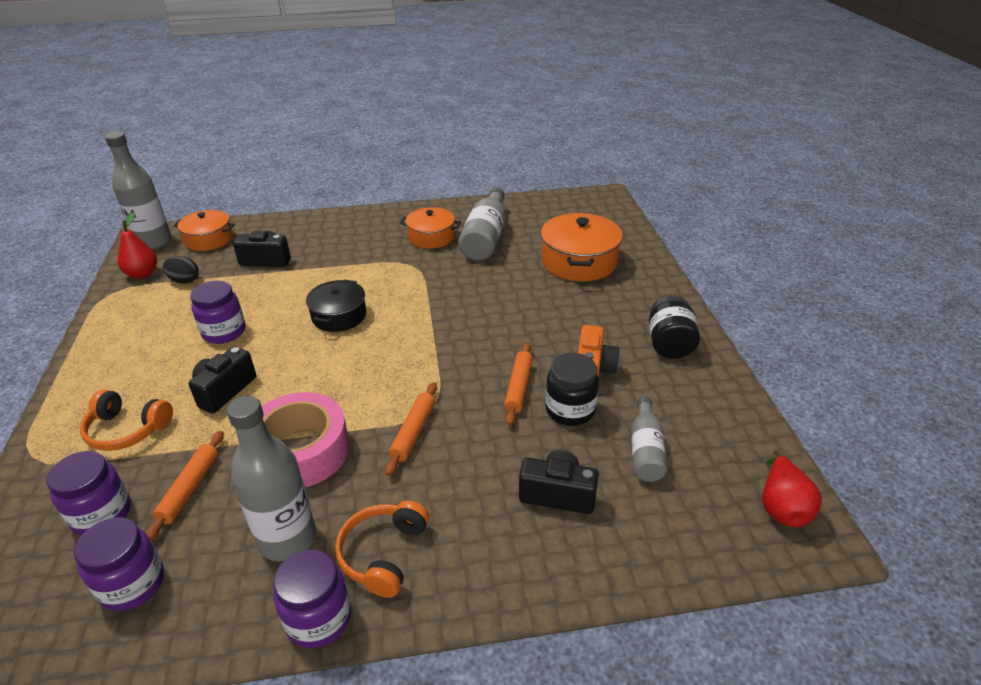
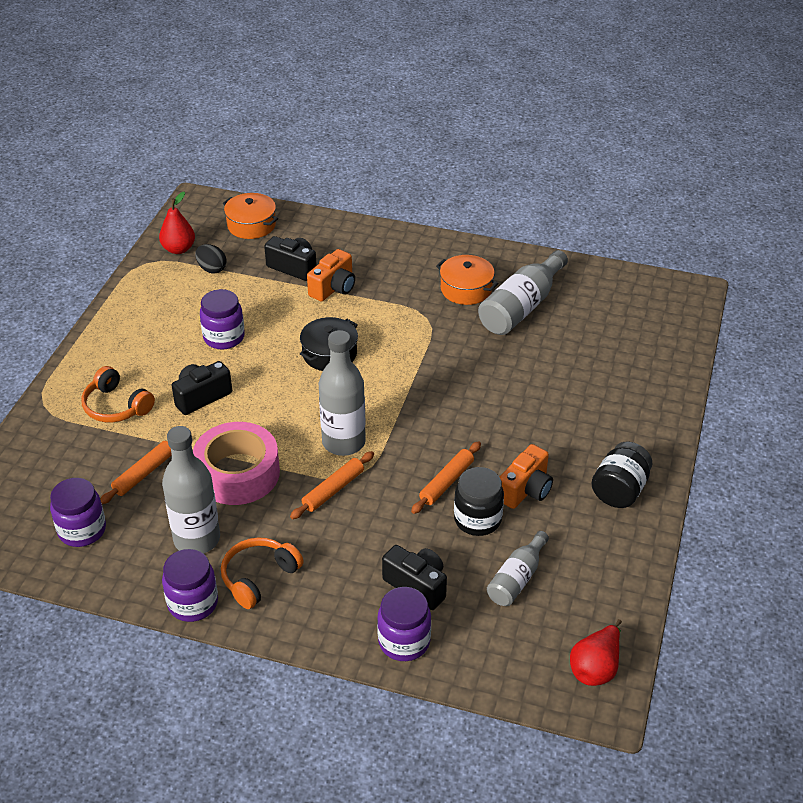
camera: 25 degrees right, 5 degrees up
purple jar [47,451,131,535] -> purple jar moved to [377,587,431,661]
grey bottle [105,132,171,249] -> grey bottle moved to [319,330,366,456]
orange pot [541,213,623,281] -> none
none -> orange camera [307,249,355,302]

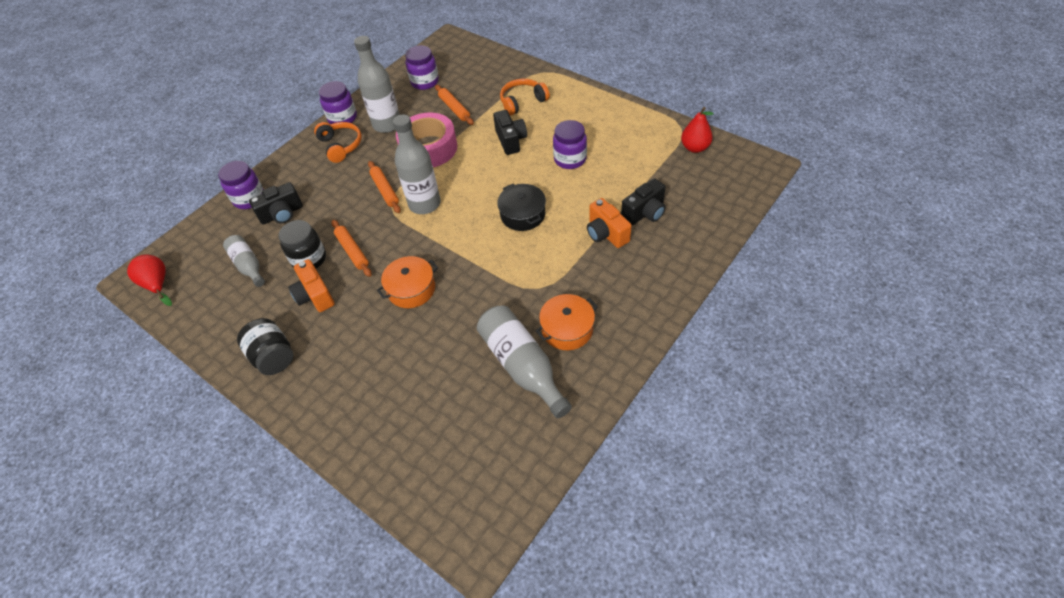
camera: 115 degrees right, 10 degrees up
black egg [195,244,226,273] -> none
orange pot [223,193,278,239] -> orange pot moved to [377,256,438,308]

